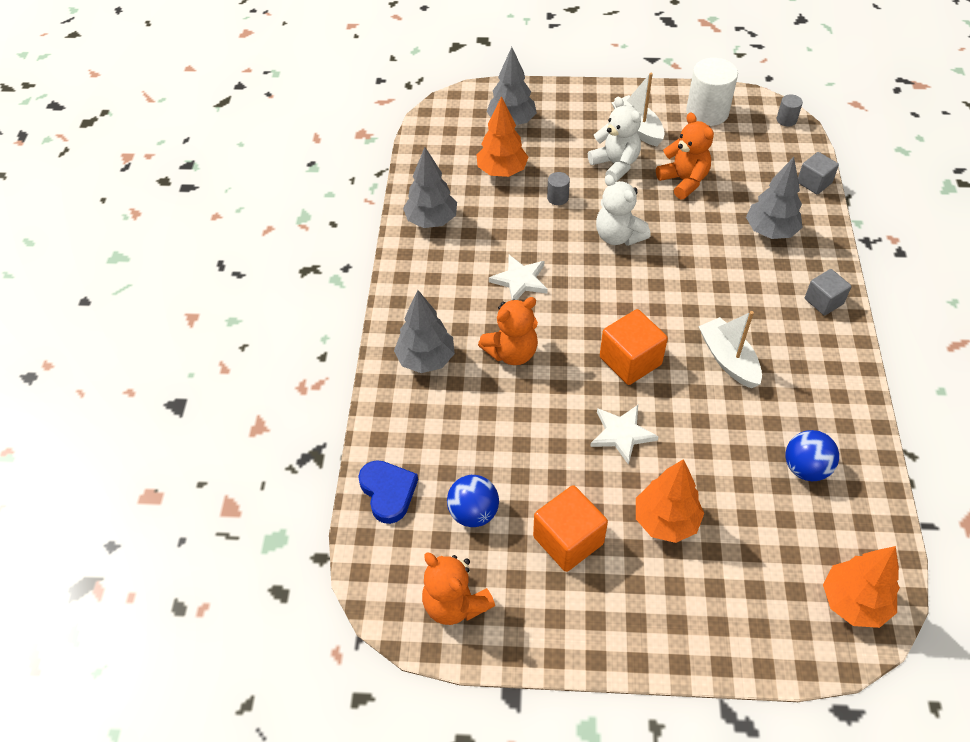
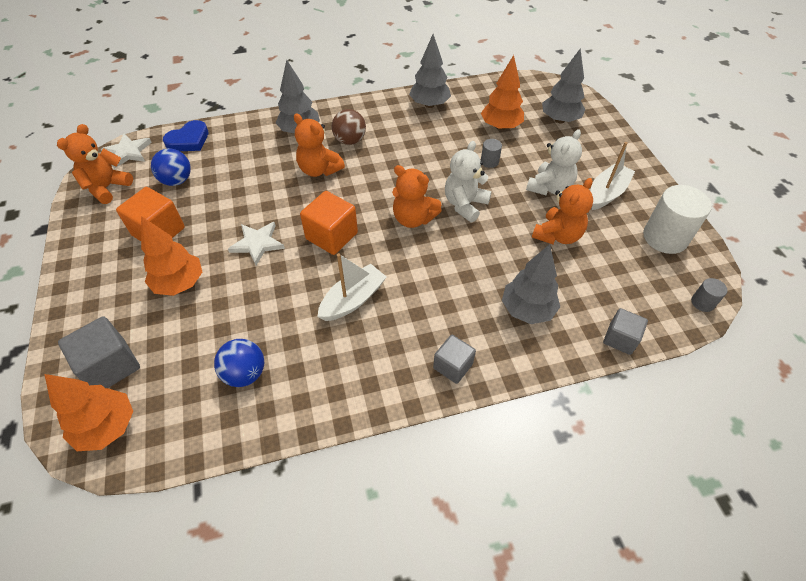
camera: 70 degrees right, 0 degrees up
white star [489,255,548,300] -> white star moved to [101,134,152,169]
none -> grey cube [58,316,140,388]
none -> brown ball [332,109,366,145]
none -> orange teddy bear [392,165,442,228]

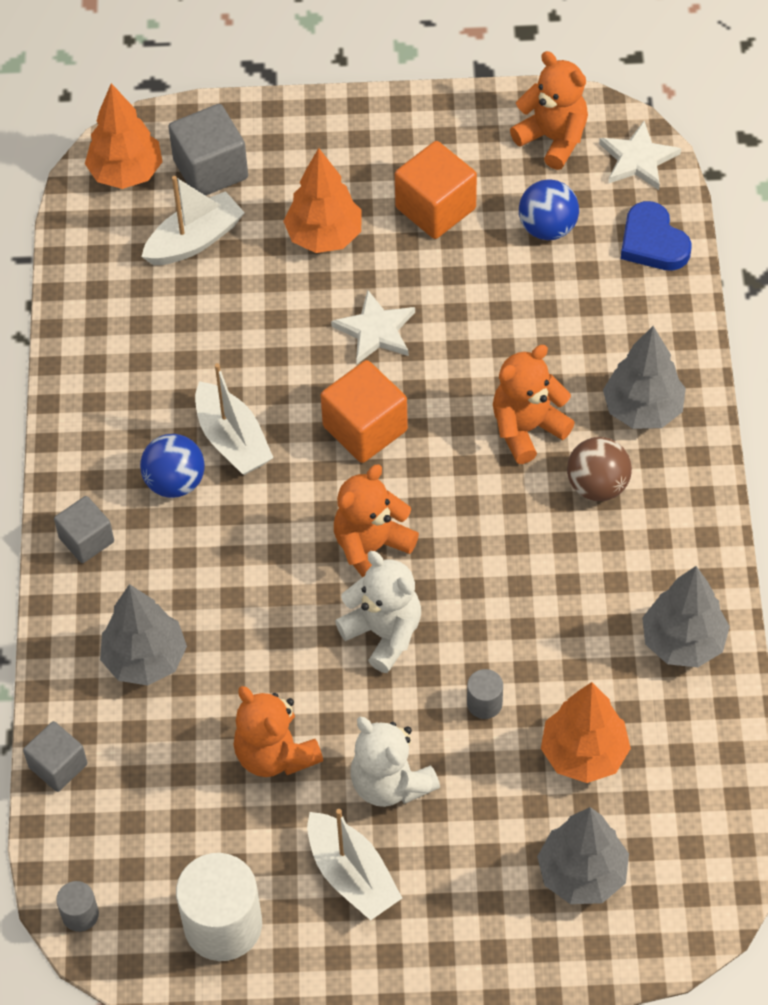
camera: 105 degrees right, 5 degrees up
blue ball [214,339,264,387] -> blue ball moved to [140,434,205,498]
none -> white boat [142,176,245,265]

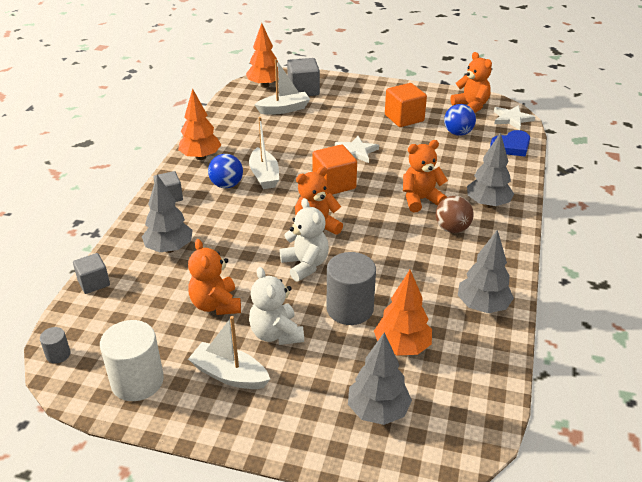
camera: 15 degrees right, 20 degrees down
orange tree [283,148,362,253] -> orange tree moved to [178,89,221,160]
white boat [307,809,402,921] -> white boat turned 135 degrees clockwise [188,316,270,389]
grey cylinder [467,669,503,719] -> grey cylinder [327,252,376,325], size x2.12
blue heart [621,201,691,271] -> blue heart turned 105 degrees counterclockwise [490,130,530,157]

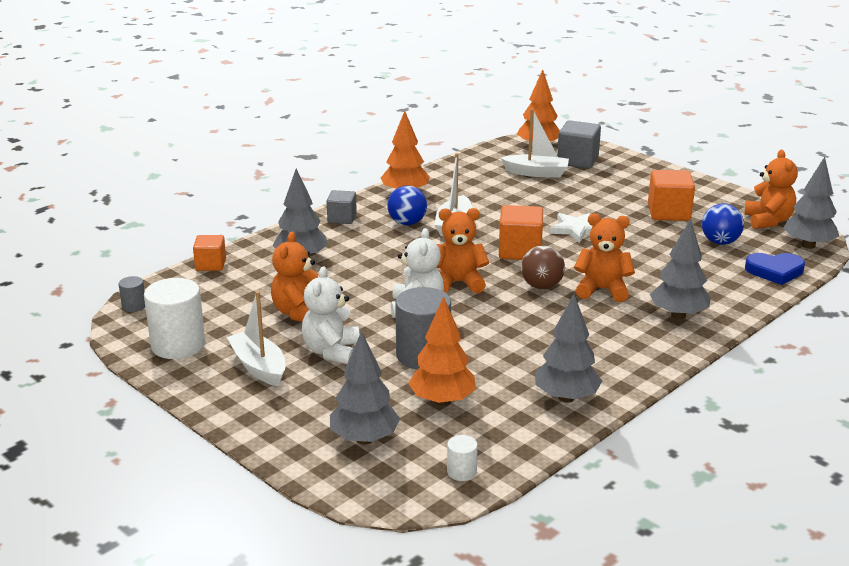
camera: 30 degrees right, 10 degrees down
grey cube [73,253,110,294] -> orange cube [193,235,226,271]
brown ball [436,196,474,233] -> brown ball moved to [521,245,565,289]
white star [494,105,535,130] -> grey tree [783,157,839,249]
none -> white cylinder [447,435,478,481]

